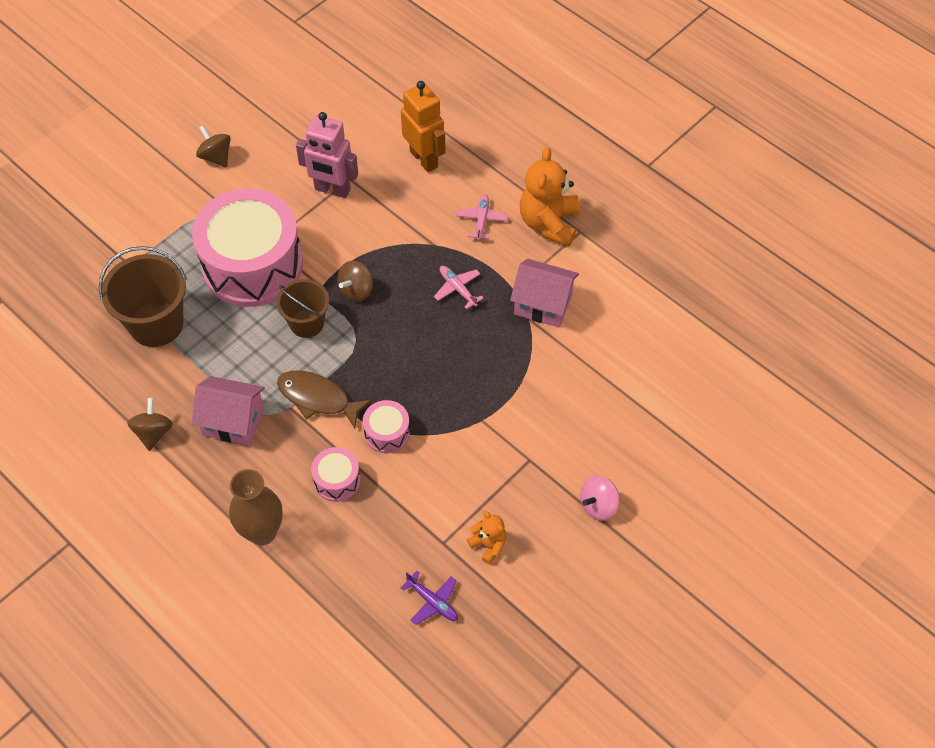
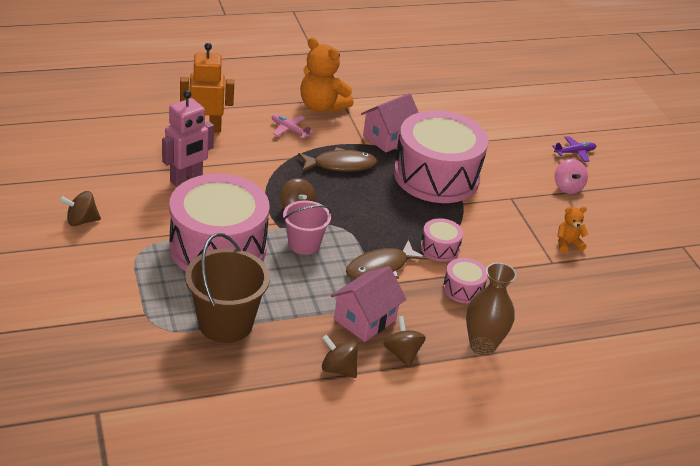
camera: 65 degrees left, 20 degrees down
brown bucket [276,279,329,338] -> pink bucket [283,200,332,255]
purple plane [401,571,458,625] -> purple plane moved to [552,136,596,162]
pink plane [434,266,484,309] -> brown fish [298,147,377,172]
none -> brown spinning top [384,316,426,367]
none -> pink drum [394,110,488,203]

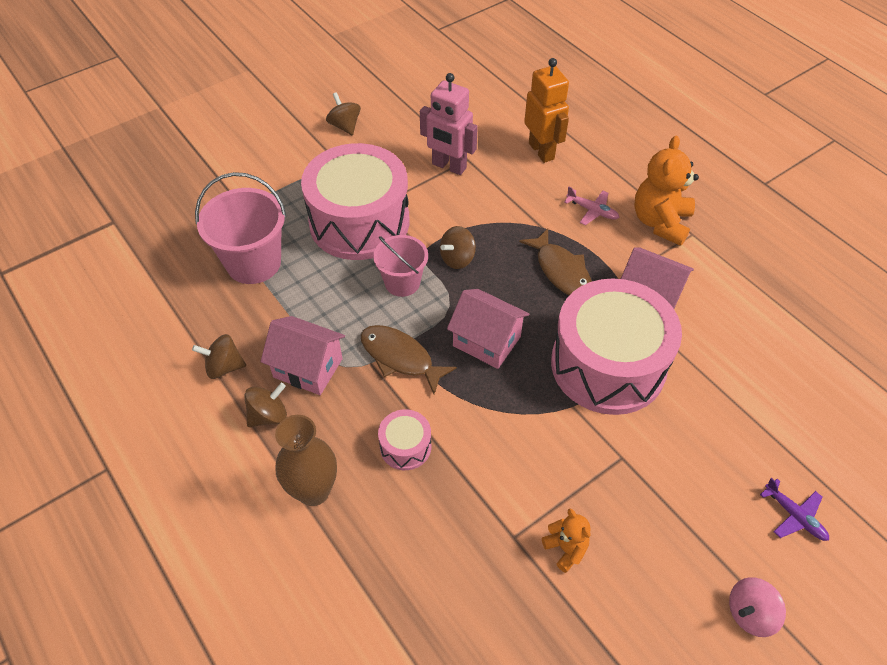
camera: 75 degrees right, 15 degrees up
brown bucket [185,233,270,343] -> pink bucket [195,172,286,284]
pink plane [272,115,314,139] -> pink plane turned 105 degrees clockwise [564,186,619,225]
brown spinning top [322,335,358,378] -> brown spinning top turned 105 degrees counterclockwise [192,334,246,379]
pink drum [420,218,463,262] -> none
pink spinning top [555,159,588,194] -> pink spinning top moved to [729,577,786,637]
none -> pink house [447,289,529,369]

